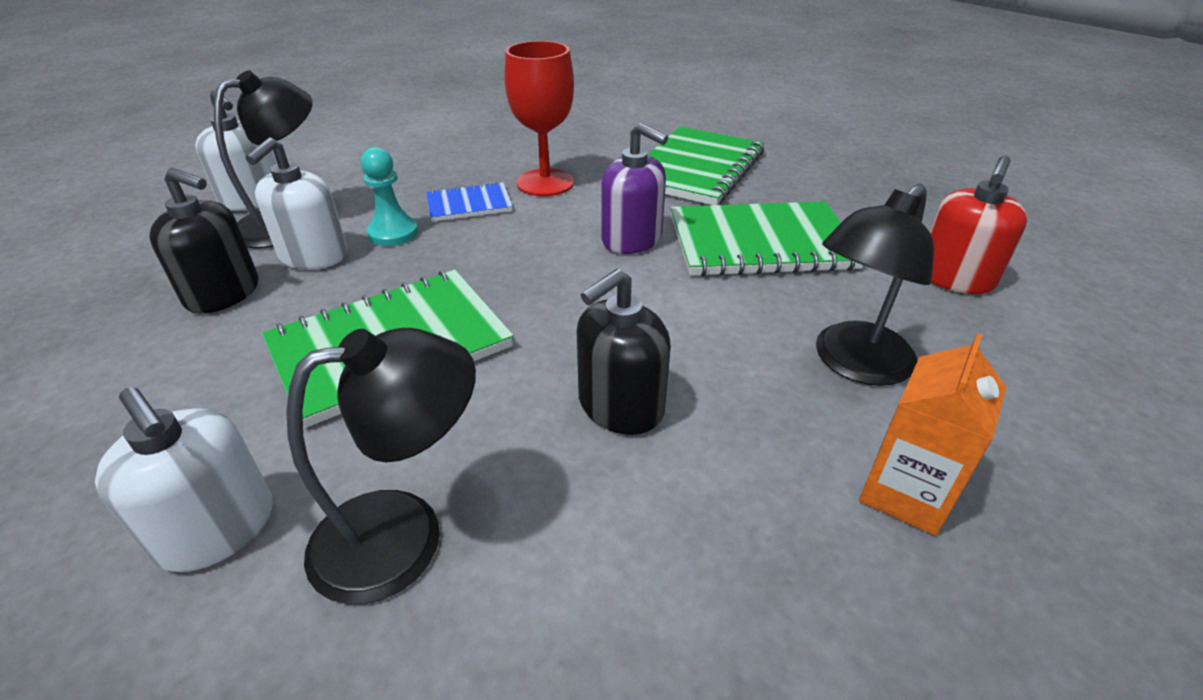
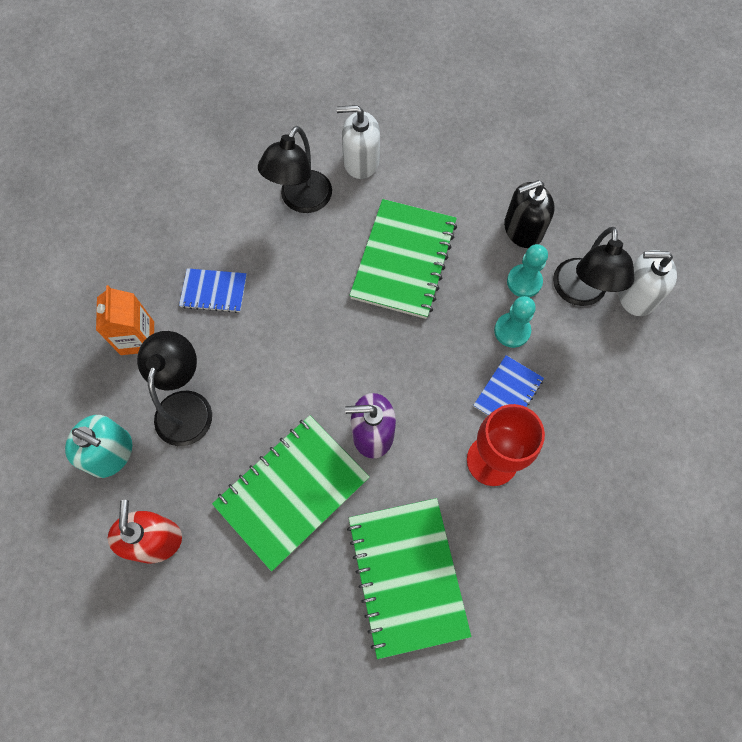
camera: 140 degrees right, 30 degrees up
white soap dispenser [246,137,347,270] -> turquoise pawn [507,244,548,297]
black soap dispenser [577,269,671,435] -> none
none -> turquoise soap dispenser [65,415,132,478]
none -> blue notebook [179,268,247,313]

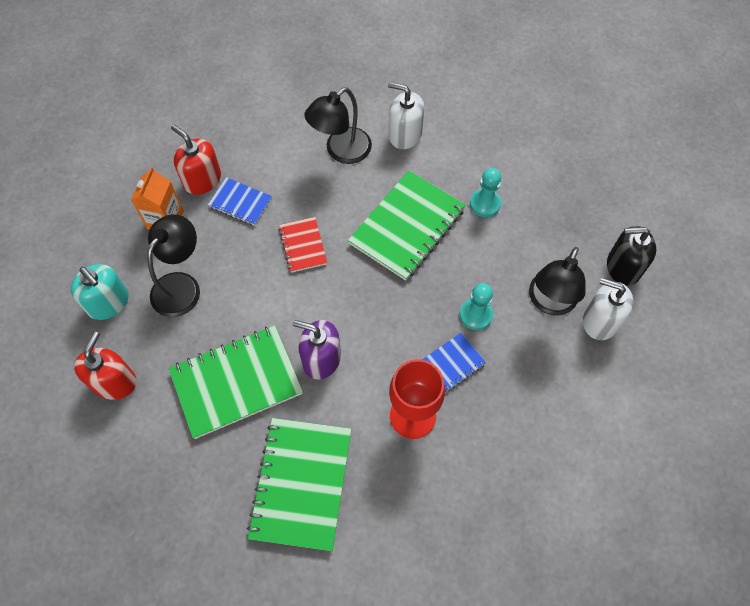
camera: 20 degrees right, 5 degrees down
black soap dispenser [504,180,555,248] -> black soap dispenser moved to [607,226,656,286]
turquoise pawn [507,244,548,297] -> turquoise pawn moved to [470,168,501,217]
none -> red soap dispenser [171,125,221,195]
none -> red notebook [279,217,327,273]

